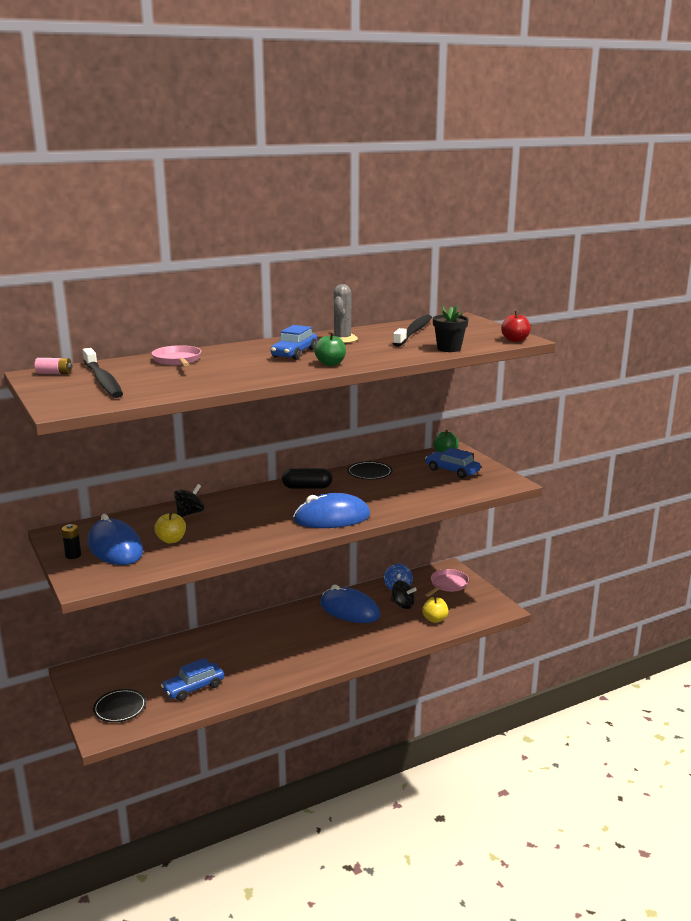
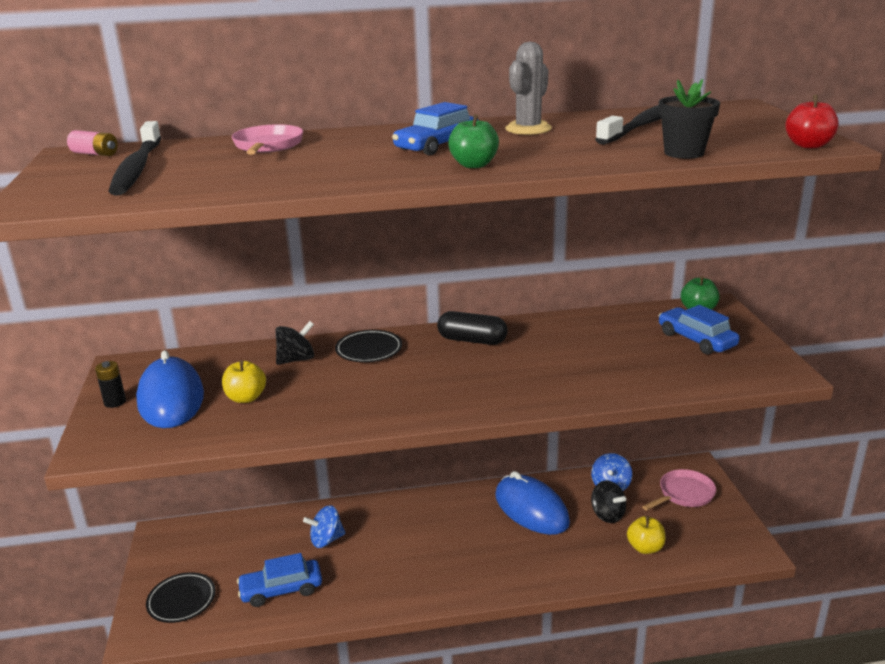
camera: 20 degrees right, 5 degrees up
blue mouse [293,493,370,528] -> none
black plate [347,461,392,479] -> black plate moved to [335,330,402,362]
none -> blue spinning top [303,505,346,548]

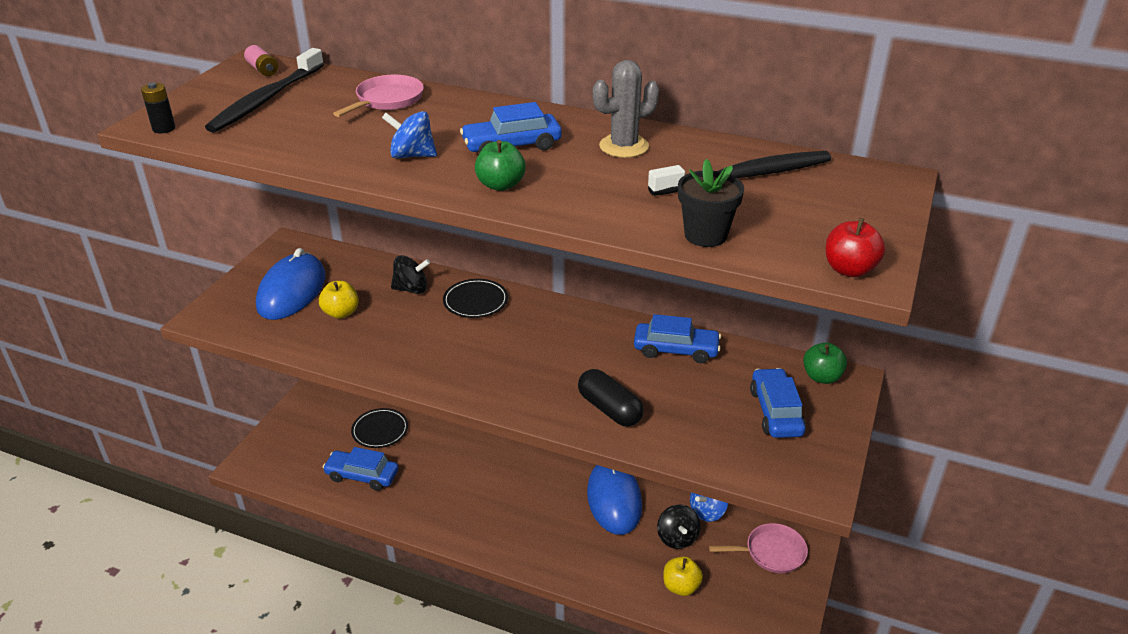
camera: 30 degrees right, 10 degrees up
black battery [95,361,126,408] -> black battery moved to [141,82,175,133]
black plate [146,572,216,623] -> black plate moved to [351,408,408,448]
blue spinning top [303,505,346,548] -> blue spinning top moved to [382,111,437,159]
black capsule [437,311,508,345] -> black capsule moved to [578,369,644,427]
none -> blue car [634,314,721,363]

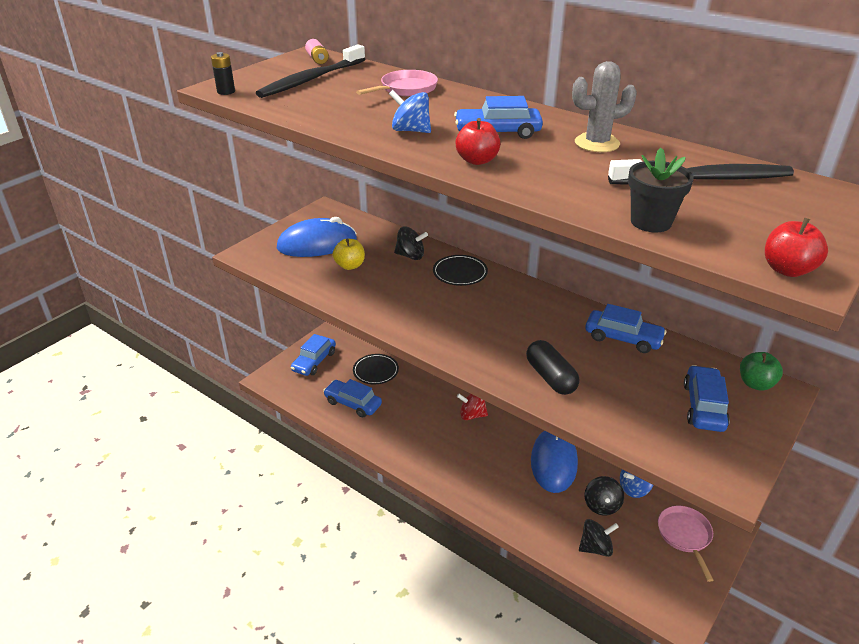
camera: 15 degrees right, 0 degrees up
blue mouse [256,248,326,320] -> blue mouse turned 45 degrees clockwise [277,217,357,257]
green apple [475,140,526,191] -> red apple [456,118,501,165]
yellow apple [663,556,703,596] -> black spinning top [579,519,619,557]
pink pan [709,523,808,573] -> pink pan turned 105 degrees counterclockwise [658,506,713,582]
none -> blue car [291,334,336,376]
none -> red spinning top [457,393,488,420]

